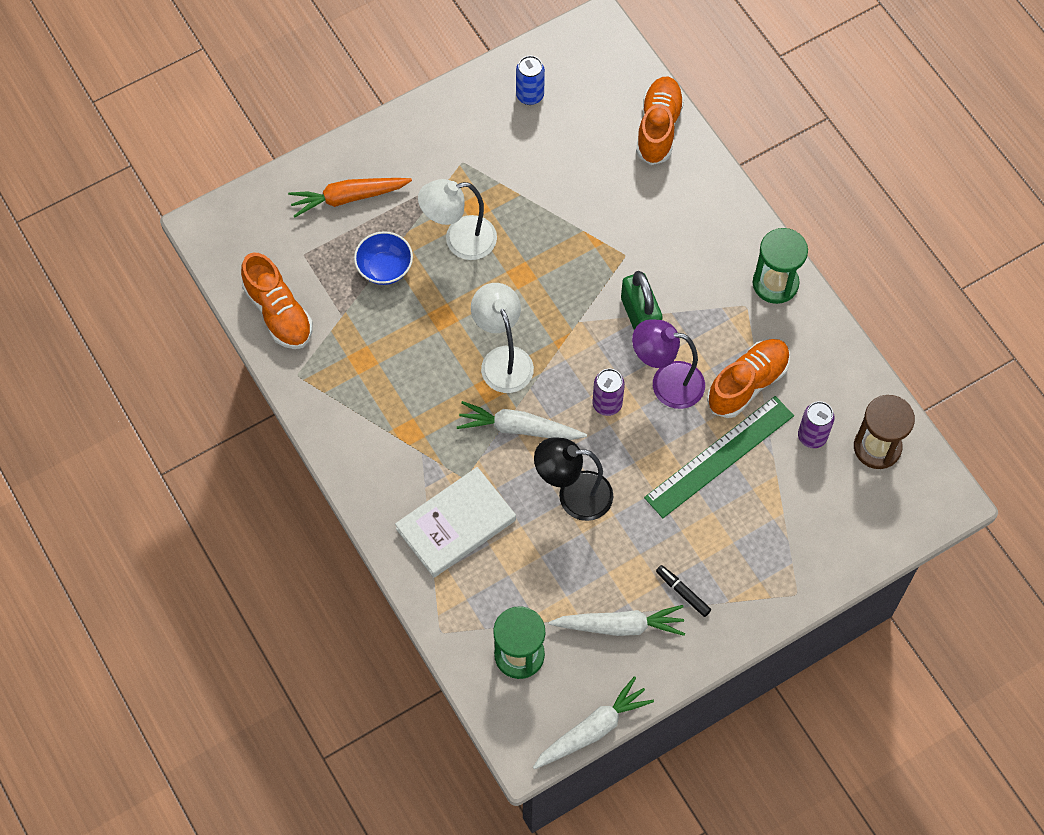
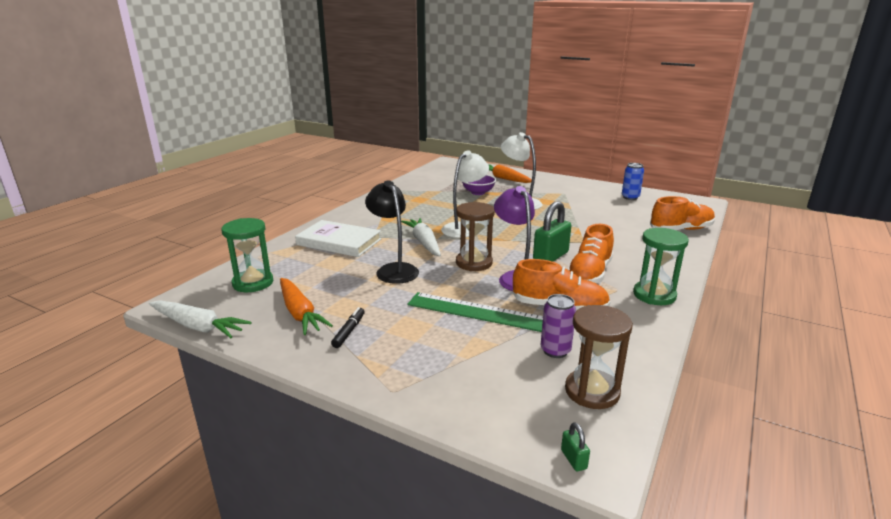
camera: 60 degrees right, 40 degrees down
orange shoe [241,253,313,349] -> orange shoe moved to [567,224,614,283]
blue bowl [354,231,413,285] -> purple bowl [462,174,496,195]
white carrot [549,605,685,636] -> orange carrot [280,278,333,335]
purple can [593,369,625,416] -> brown hourglass [456,202,495,271]
none -> green padlock [561,422,590,471]

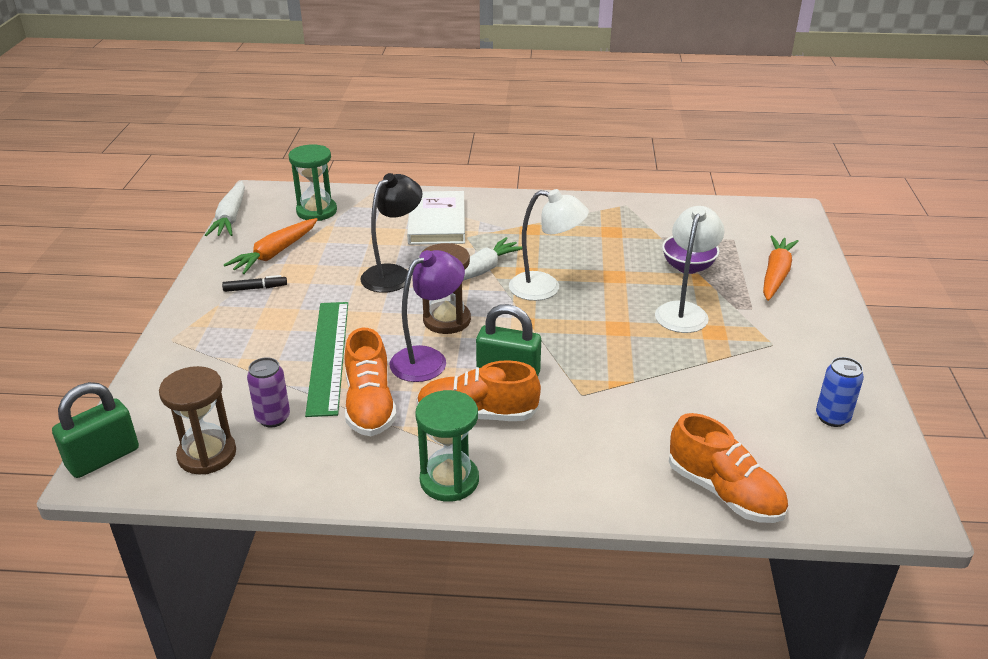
camera: 65 degrees right, 10 degrees up
green padlock [561,422,590,471] -> green padlock [52,382,139,478], size x2.30

